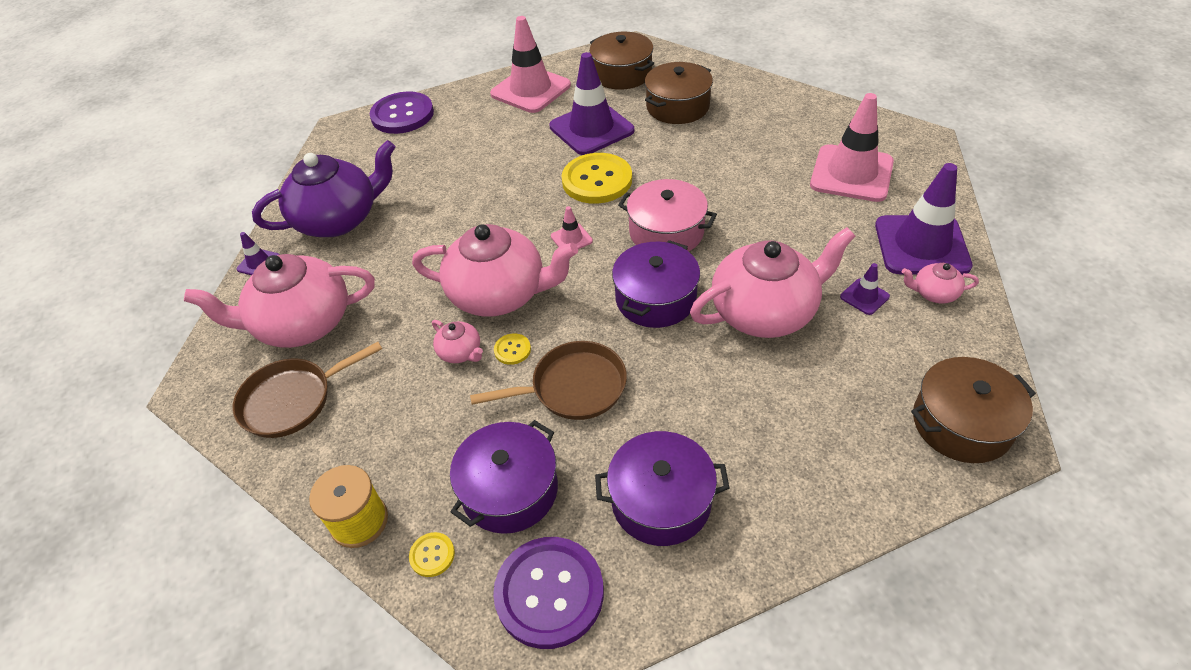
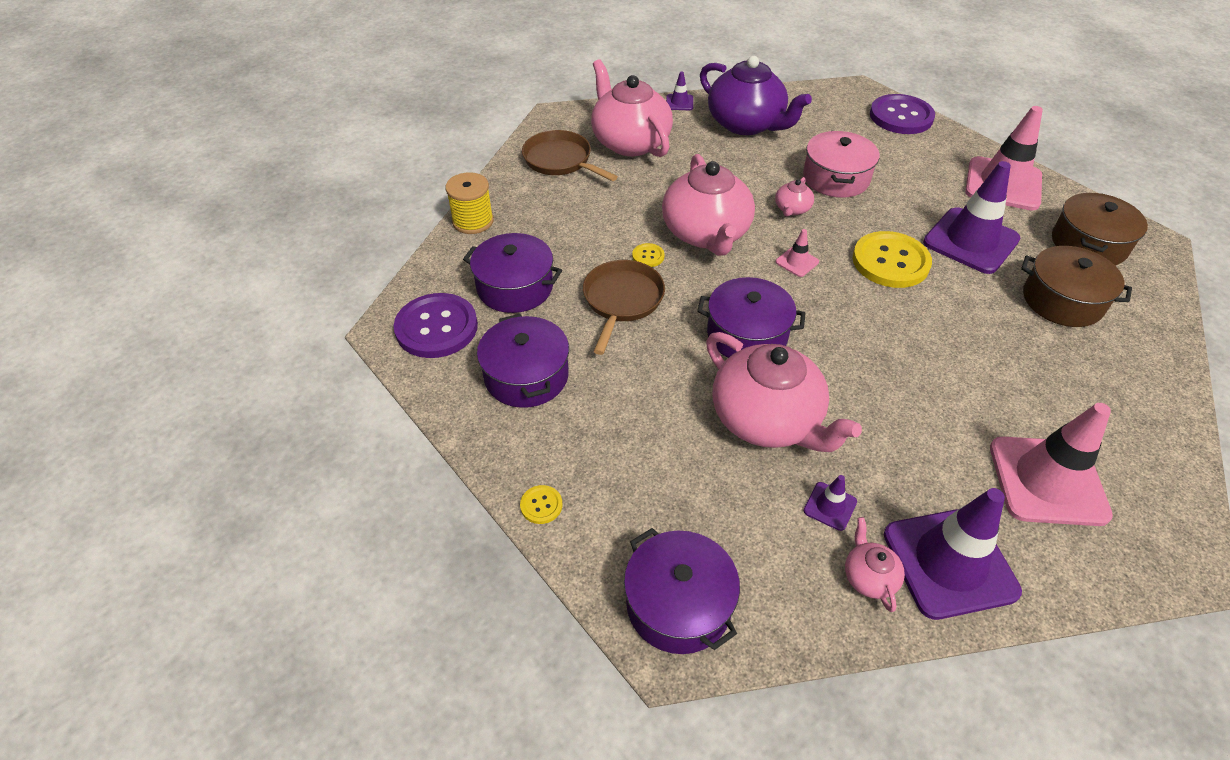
camera: 70 degrees right, 0 degrees up
yellow button [409,532,455,577] -> yellow button moved to [520,485,562,524]
pink teapot [432,320,483,363] -> pink teapot moved to [775,177,814,216]
brown pan [470,341,627,420] -> brown pan turned 135 degrees counterclockwise [583,260,665,355]
pink pot [618,179,717,251] -> pink pot moved to [803,131,880,198]
brown pot [911,357,1036,463] -> purple pot [624,528,740,654]

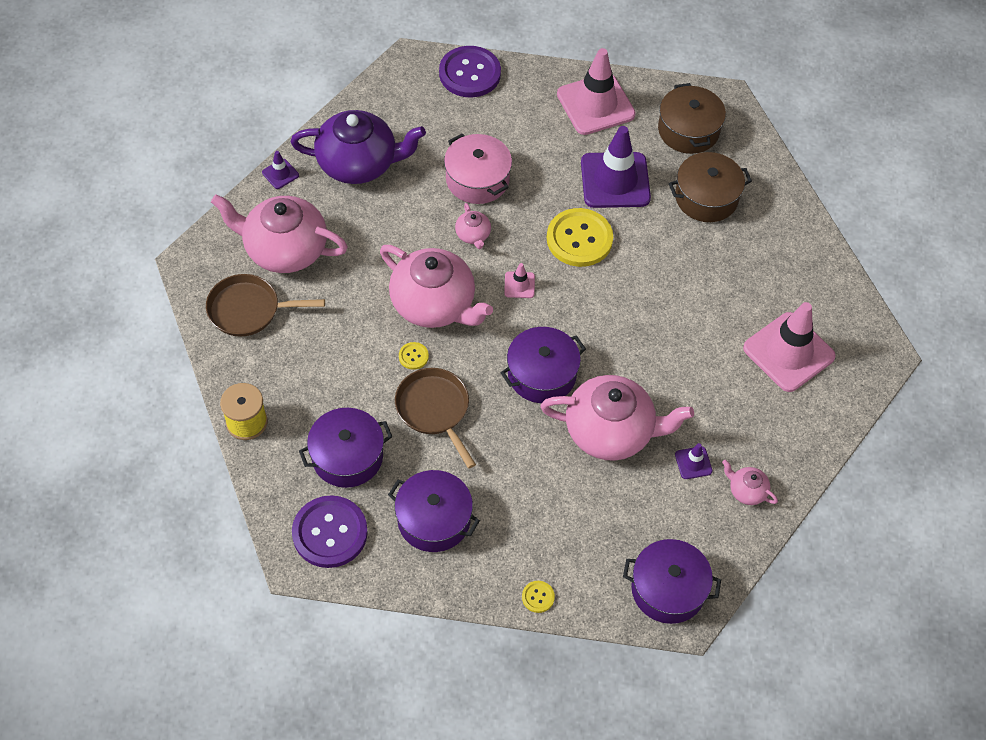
camera: 45 degrees left, 10 degrees up
purple traffic cone [884,488,1022,620] -> none

